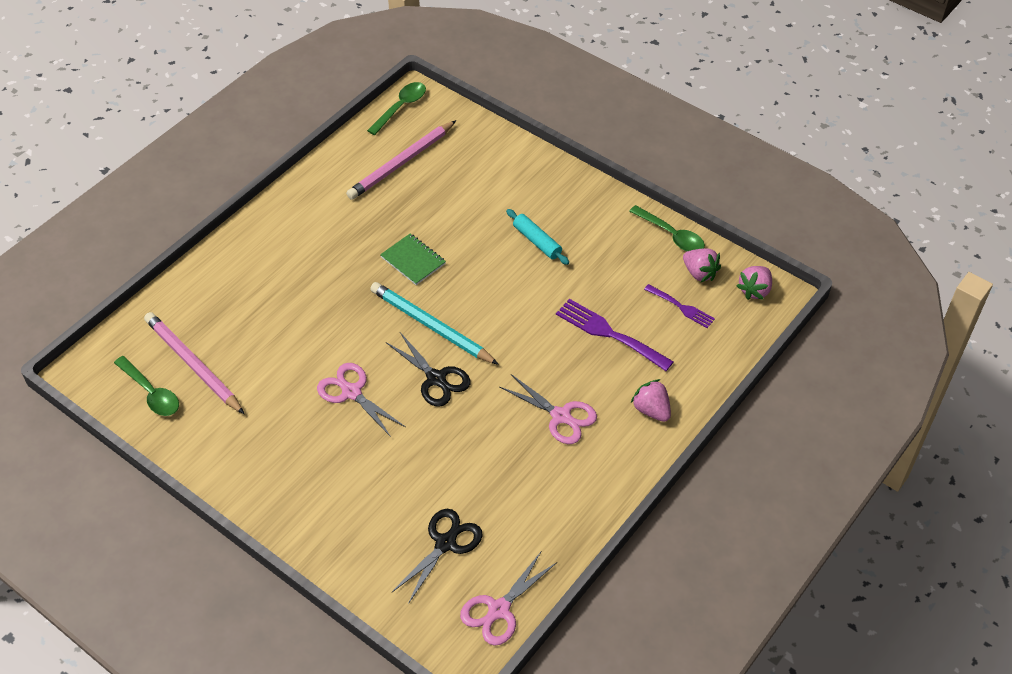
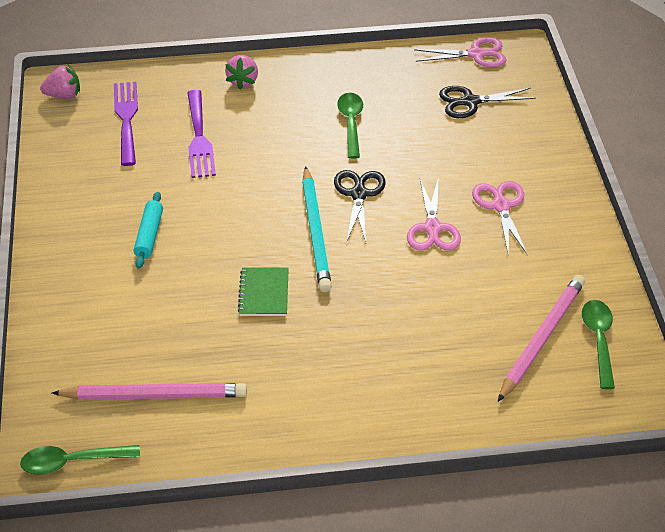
camera: 135 degrees left, 5 degrees down
pink pencil [144,312,244,414] -> pink pencil turned 150 degrees counterclockwise [498,275,585,402]
pink scissors [500,374,597,444] -> pink scissors moved to [472,181,528,255]
green spoon [629,205,705,251] -> green spoon moved to [337,93,363,159]
purple fork [644,284,715,328] -> purple fork [114,82,138,166], size x1.65
pink strawberry [683,248,721,282] -> none

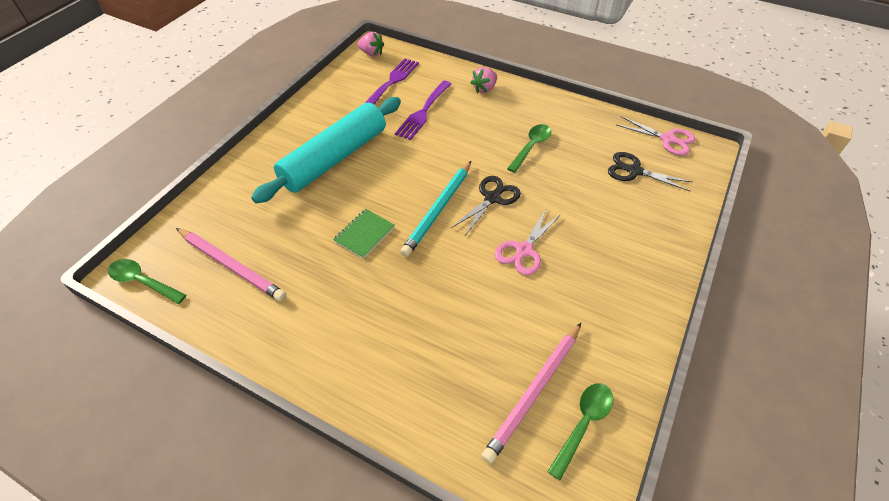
camera: 35 degrees right, 5 degrees up
turquoise rolling pin [134,192,163,269] -> turquoise rolling pin [251,97,401,203], size x2.42
pink scissors [472,181,528,255] -> none
pink pencil [498,275,585,402] -> pink pencil turned 150 degrees clockwise [481,323,581,464]

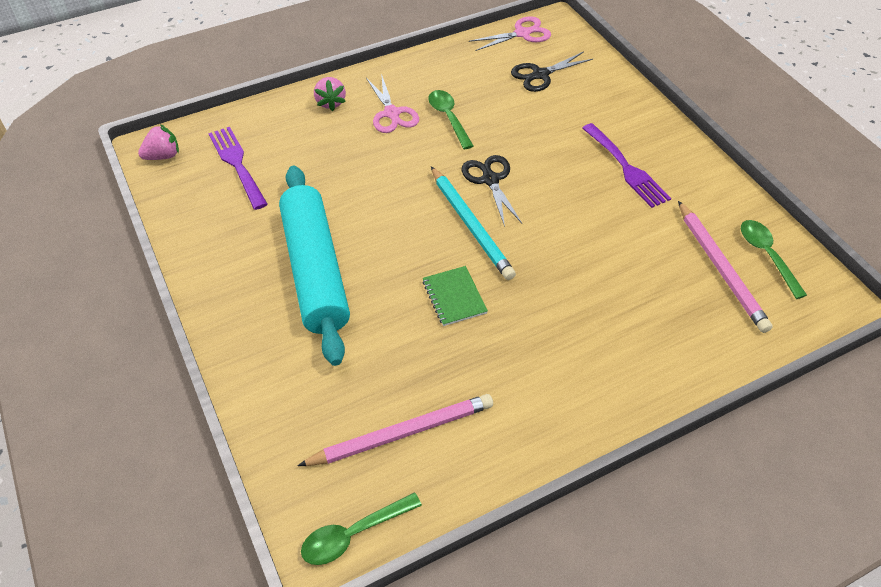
camera: 55 degrees left, 0 degrees up
purple fork [395,80,451,140] -> purple fork moved to [582,123,671,208]
pink scissors [495,208,561,275] -> pink scissors moved to [366,74,419,133]

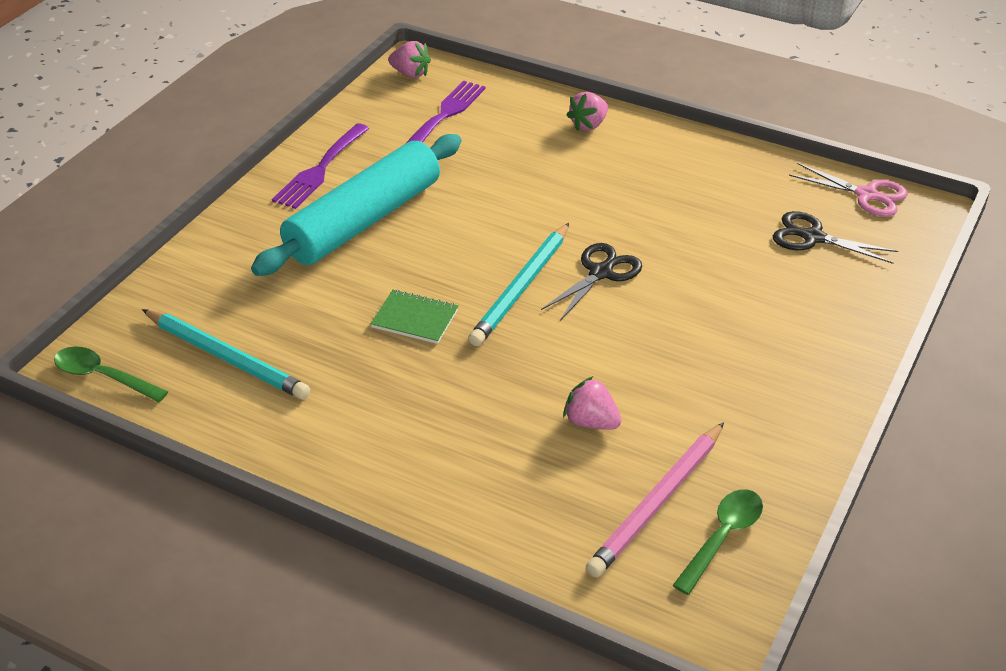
camera: 55 degrees right, 10 degrees down
pink pencil [297,394,493,466] -> turquoise pencil [142,309,310,399]
pink scissors [366,74,419,133] -> none
green notebook [422,266,488,326] -> green notebook turned 75 degrees clockwise [370,290,458,344]
green spoon [428,90,474,149] -> none
purple fork [582,123,671,208] -> purple fork moved to [272,123,369,209]
none -> pink strawberry [563,376,622,430]

